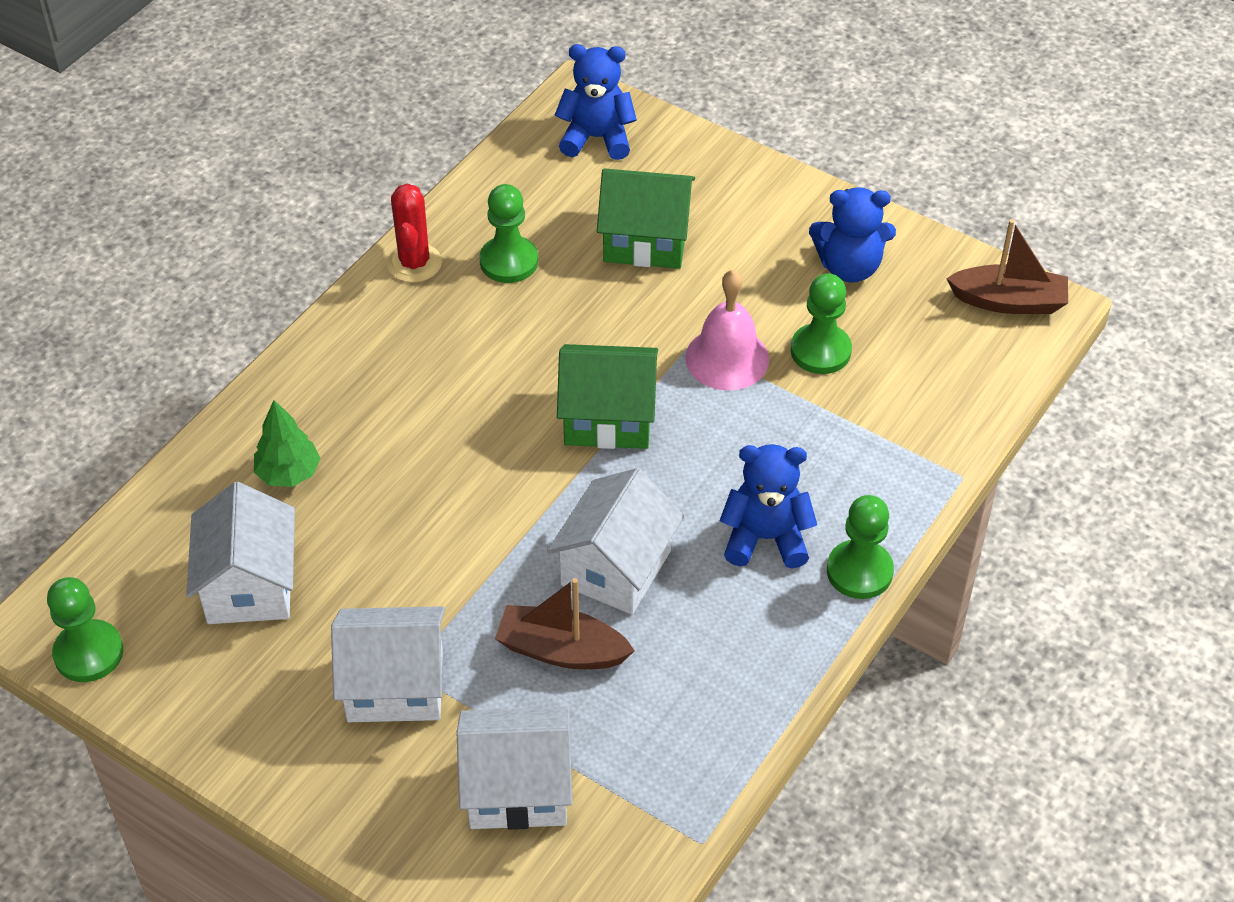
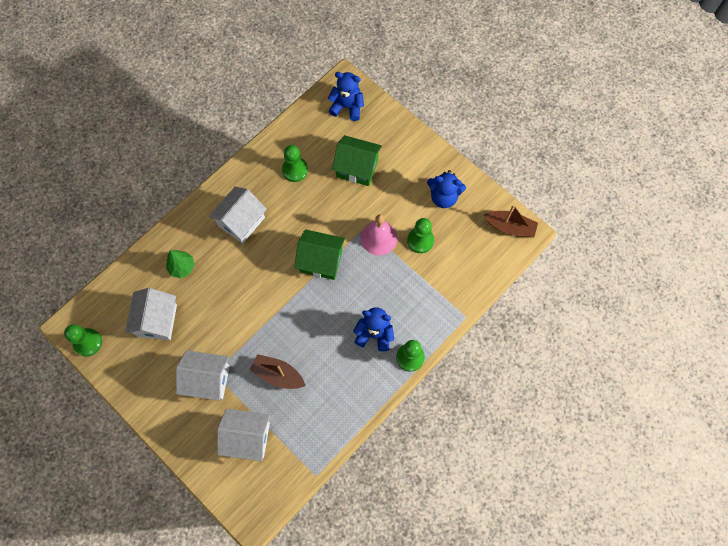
camera: 10 degrees right, 20 degrees up
red cactus [387,183,442,283] -> none
white house [547,468,684,614] -> white house moved to [209,187,267,244]

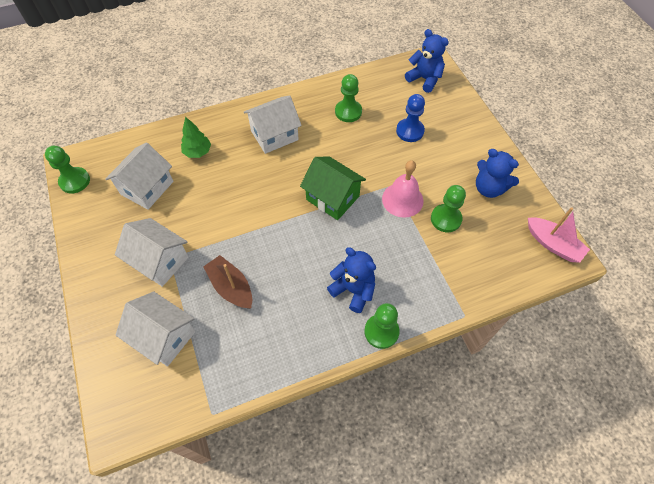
camera: 25 degrees right, 10 degrees down
green house [332,135,382,186] -> blue pawn [396,94,425,142]
brown boat [484,204,538,238] -> pink boat [528,207,590,263]

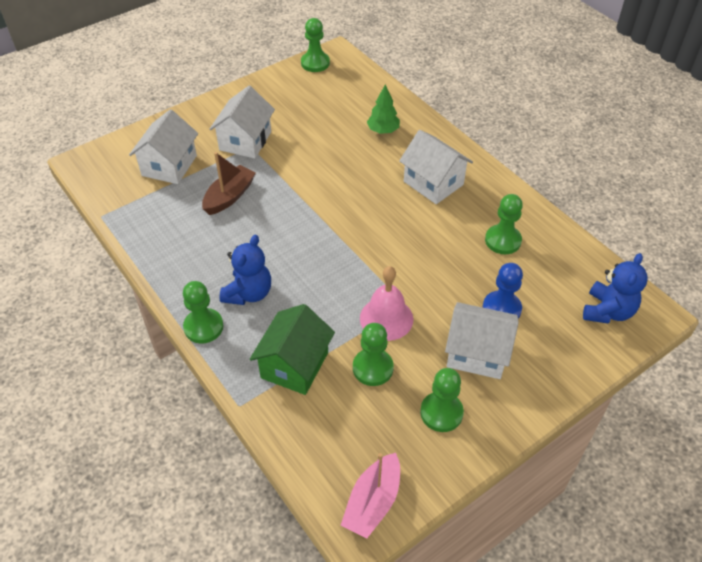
camera: 75 degrees right, 10 degrees down
white house [105,142,173,210] -> white house moved to [445,302,519,379]
green house [300,156,366,220] -> green house moved to [250,304,335,395]
blue teddy bear [476,149,519,198] -> green pawn [420,368,464,432]

